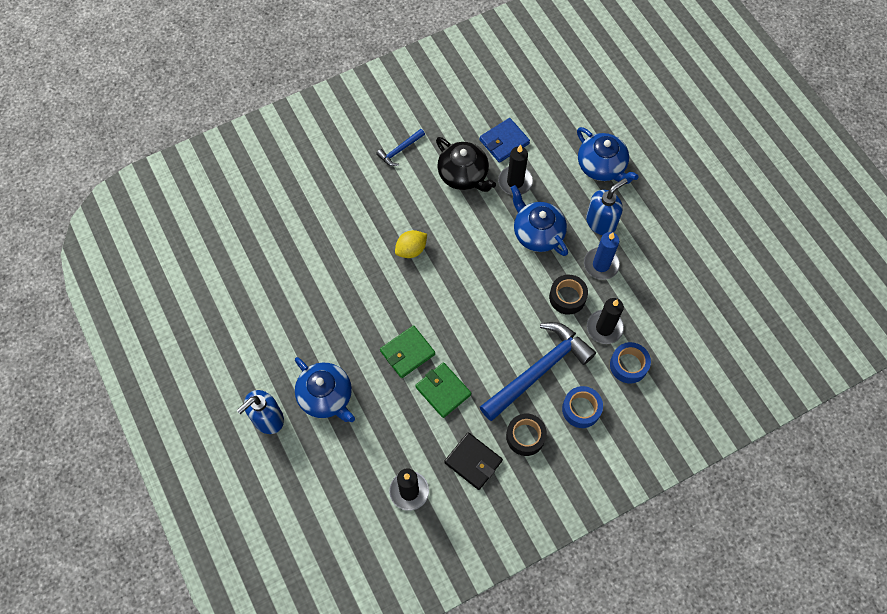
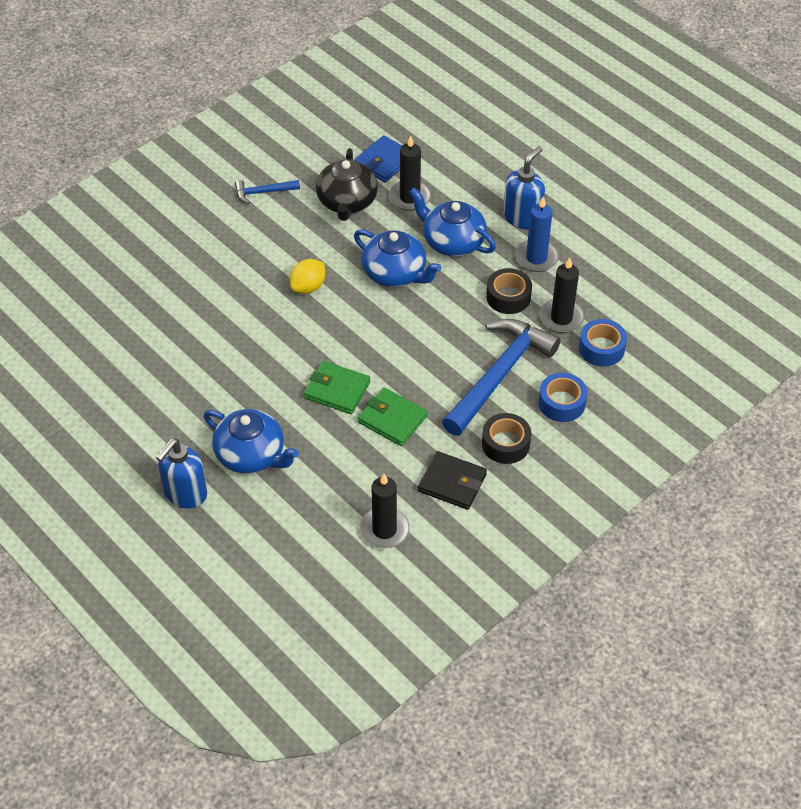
camera: 15 degrees left, 15 degrees down
blue hammer [376,129,425,166] -> blue hammer turned 45 degrees clockwise [235,180,300,204]
green wallet [380,325,435,378] -> green wallet turned 75 degrees clockwise [304,361,370,414]
black teapot [436,137,496,192] -> black teapot turned 60 degrees clockwise [316,148,378,221]
blue teapot [577,127,639,184] -> blue teapot moved to [354,229,442,287]

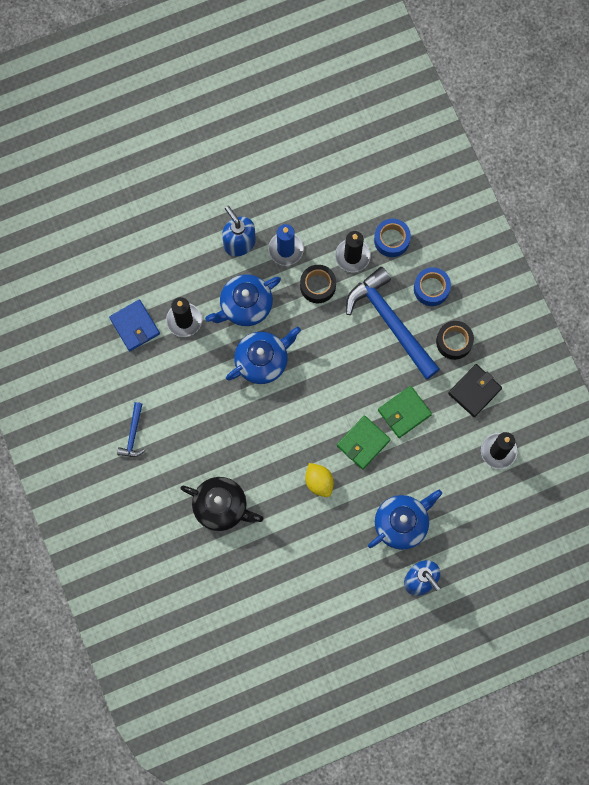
camera: 70 degrees left, 25 degrees up
yellow lemon [290,259,325,294] -> yellow lemon moved to [305,463,334,497]
black teapot [316,148,378,221] -> black teapot moved to [180,477,263,531]

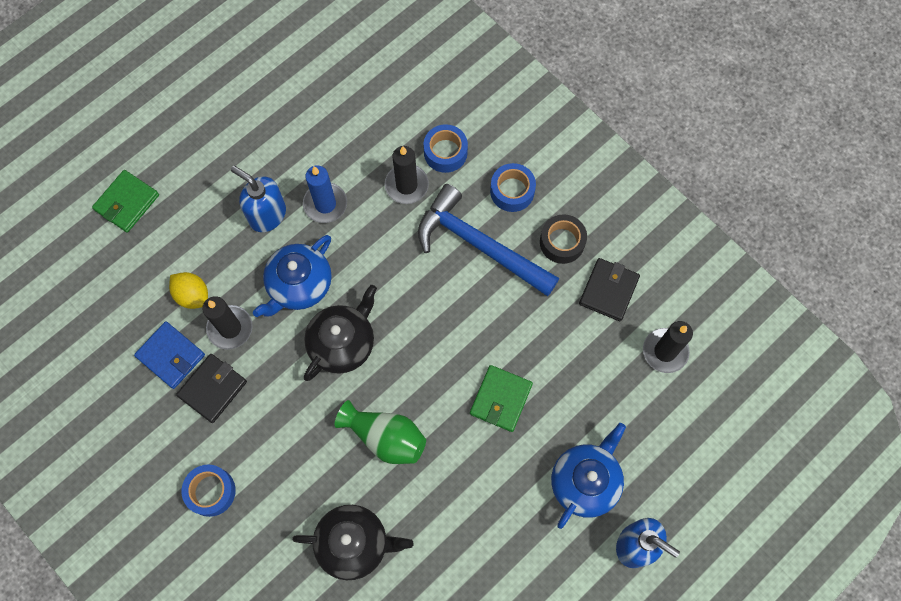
camera: 20 degrees left, 5 degrees down
blue hammer [117,402,145,457] -> blue tape [182,465,236,517]
blue teapot [226,327,301,384] -> black teapot [304,285,377,381]
black tape [300,265,336,303] -> none
yellow lemon [305,463,334,497] -> yellow lemon moved to [169,272,208,309]
green wallet [378,386,432,438] -> green wallet moved to [92,170,159,233]
none -> black wallet [176,354,247,423]
none -> green vase [335,400,426,464]

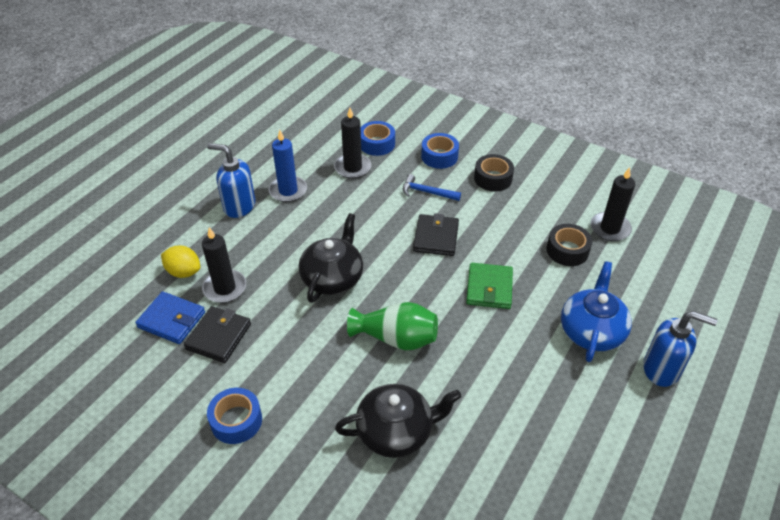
camera: 15 degrees left, 25 degrees down
green wallet [92,170,159,233] -> none
blue teapot [253,235,332,317] -> none
blue hammer [418,184,559,296] -> blue hammer [403,174,461,201], size x0.46
black wallet [579,258,640,321] -> black wallet moved to [413,213,459,256]
none -> black tape [546,224,592,266]

